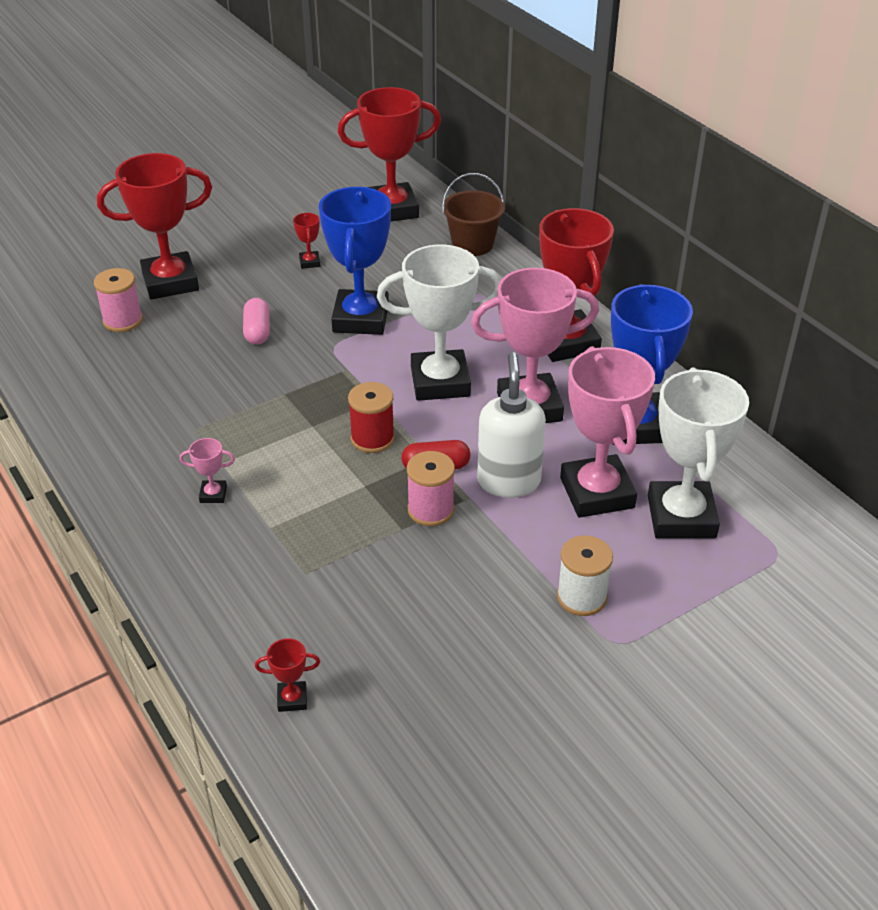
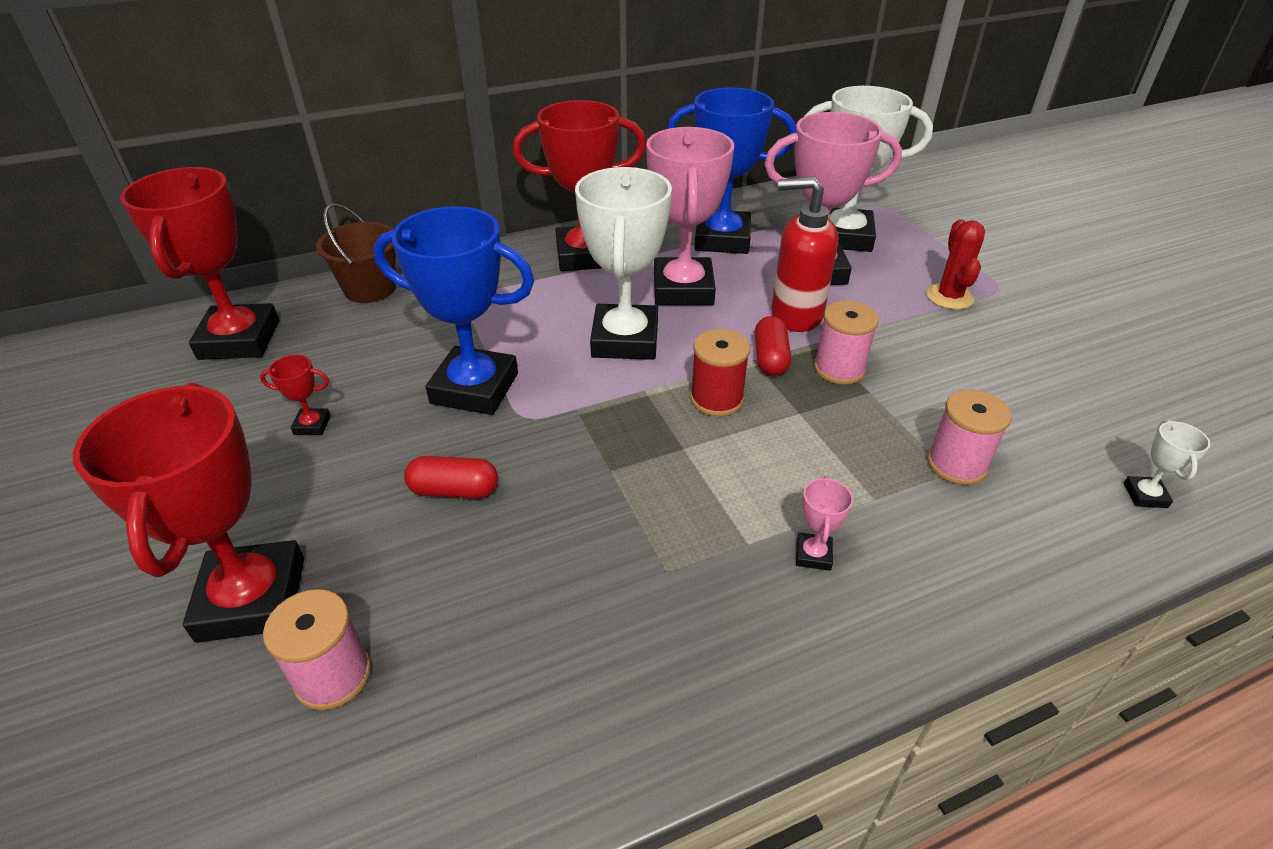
camera: 80 degrees left, 0 degrees up
pink capsule [243,298,270,345] -> red capsule [404,456,498,499]
red trophy [255,638,320,712] -> white trophy [1123,420,1210,508]
white soap dispenser [477,352,546,498] -> red soap dispenser [771,177,838,332]
white spool [557,535,613,616] -> red cactus [926,219,985,310]
none -> pink spool [927,389,1012,485]

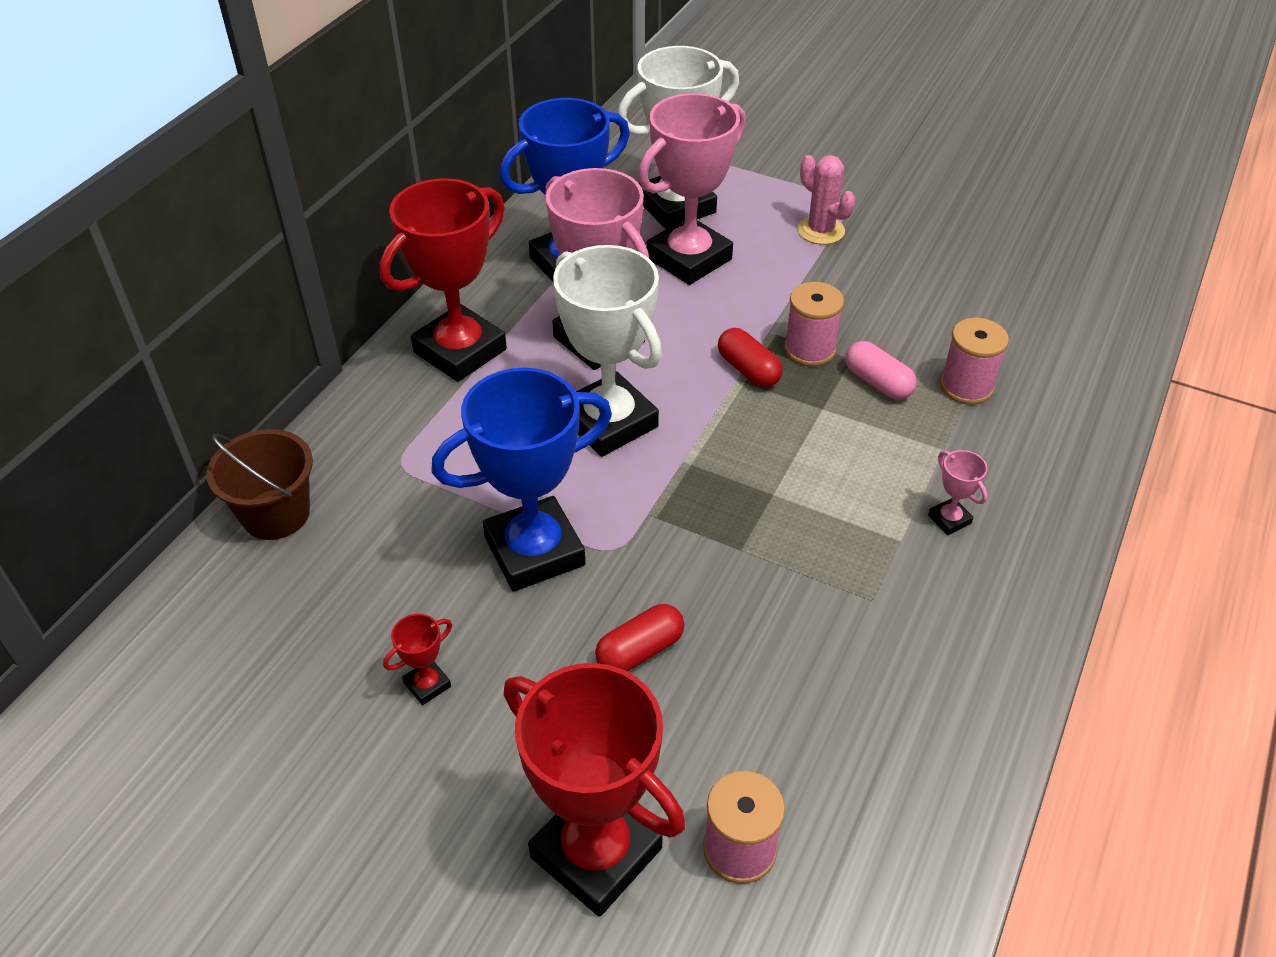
camera: 40 degrees left, 5 degrees up
red trophy [120,167,279,360] -> none
red spool [690,329,750,417] -> none
red soap dispenser [771,177,838,332] -> none
red cactus [926,219,985,310] -> pink cactus [797,155,855,245]
white trophy [1123,420,1210,508] -> none
none -> pink capsule [845,341,917,400]

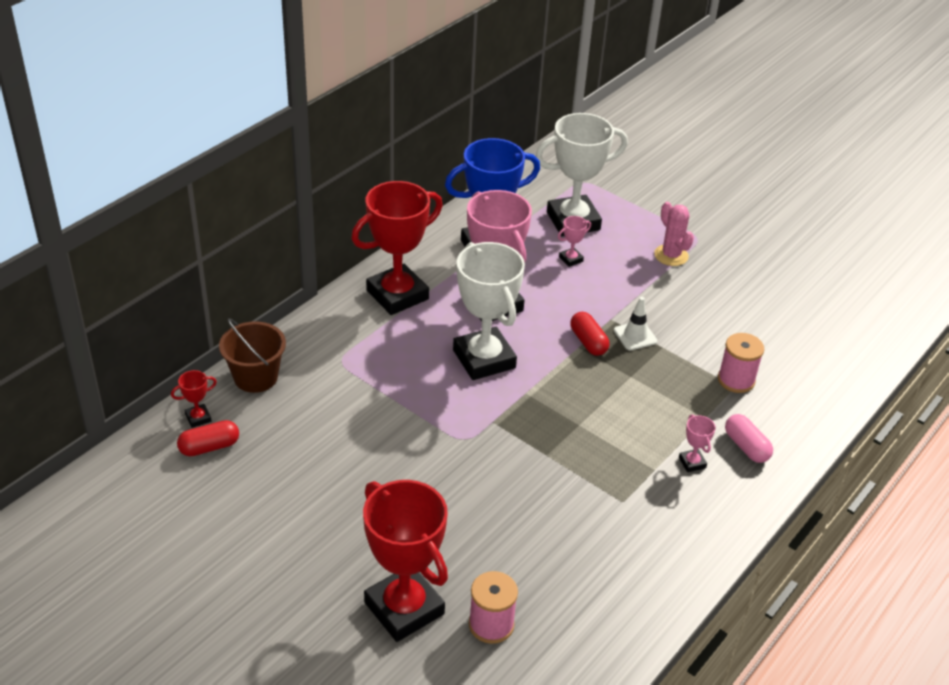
camera: 10 degrees right, 5 degrees down
red trophy [383,614,452,705] -> red trophy moved to [171,370,217,428]
blue trophy [431,368,612,592] -> none
red capsule [595,604,684,672] -> red capsule moved to [177,420,239,456]
pink trophy [638,93,746,285] -> pink trophy [558,216,591,267], size x0.40
pink spool [784,282,844,366] -> white traffic cone [614,297,657,350]
pink capsule [845,341,917,400] -> pink capsule moved to [725,414,773,463]

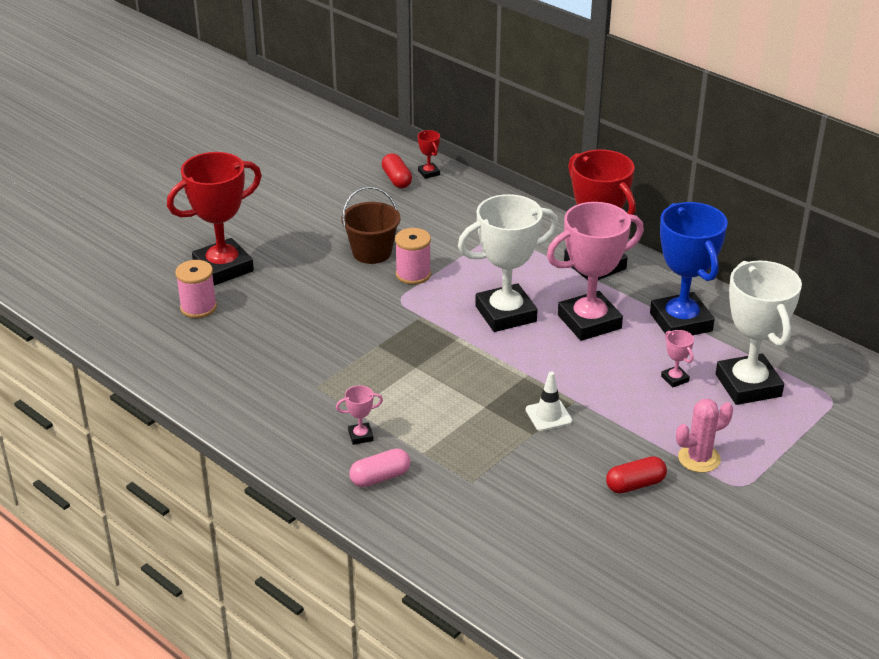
camera: 95 degrees right, 5 degrees down
brown bucket [219,318,286,393] -> brown bucket moved to [341,186,400,264]
red capsule [570,312,610,356] -> red capsule moved to [606,456,667,494]
pink spool [718,333,764,393] -> pink spool moved to [395,228,431,285]

